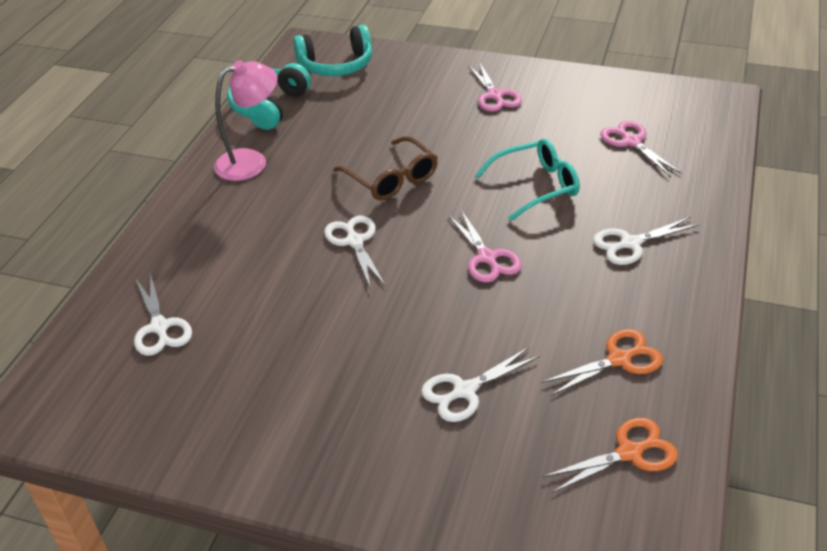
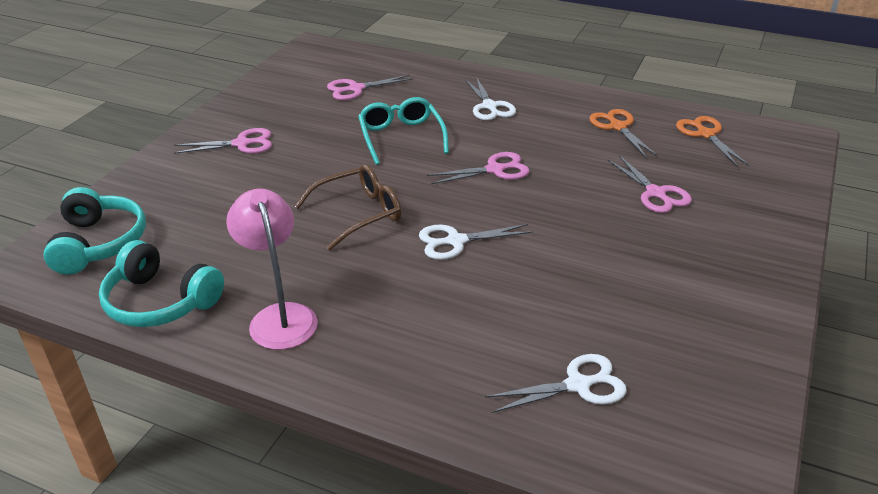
camera: 85 degrees left, 5 degrees down
white scissors [421,347,540,422] -> pink scissors [607,155,692,213]

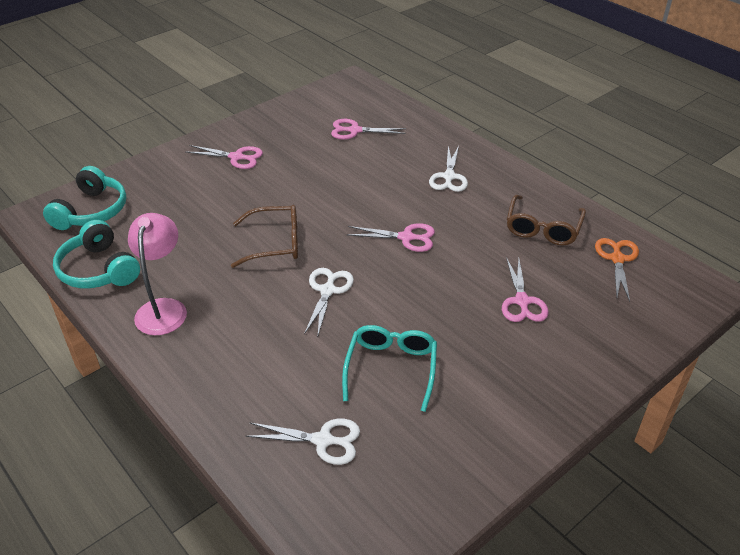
camera: 25 degrees right, 5 degrees up
turquoise glasses [358,97,449,165] -> turquoise glasses moved to [342,325,437,412]
white scissors [419,224,533,260] -> white scissors turned 90 degrees clockwise [304,268,354,335]
orange scissors [589,109,658,157] -> brown glasses [507,195,586,246]

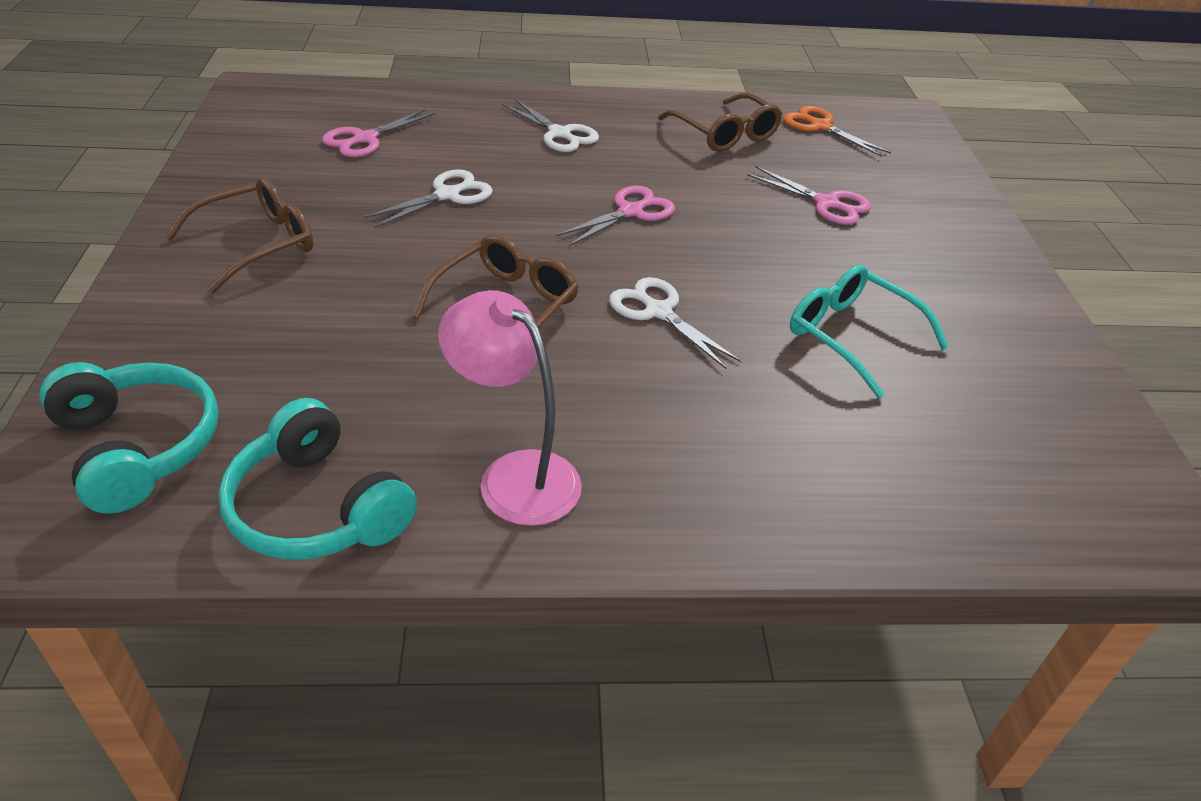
camera: 55 degrees left, 0 degrees up
turquoise headphones [53,220,140,288] -> turquoise headphones turned 45 degrees clockwise [218,398,417,560]
pink scissors [186,145,263,169] -> brown glasses [165,177,313,294]
white scissors [246,419,360,465] -> white scissors moved to [363,169,493,228]

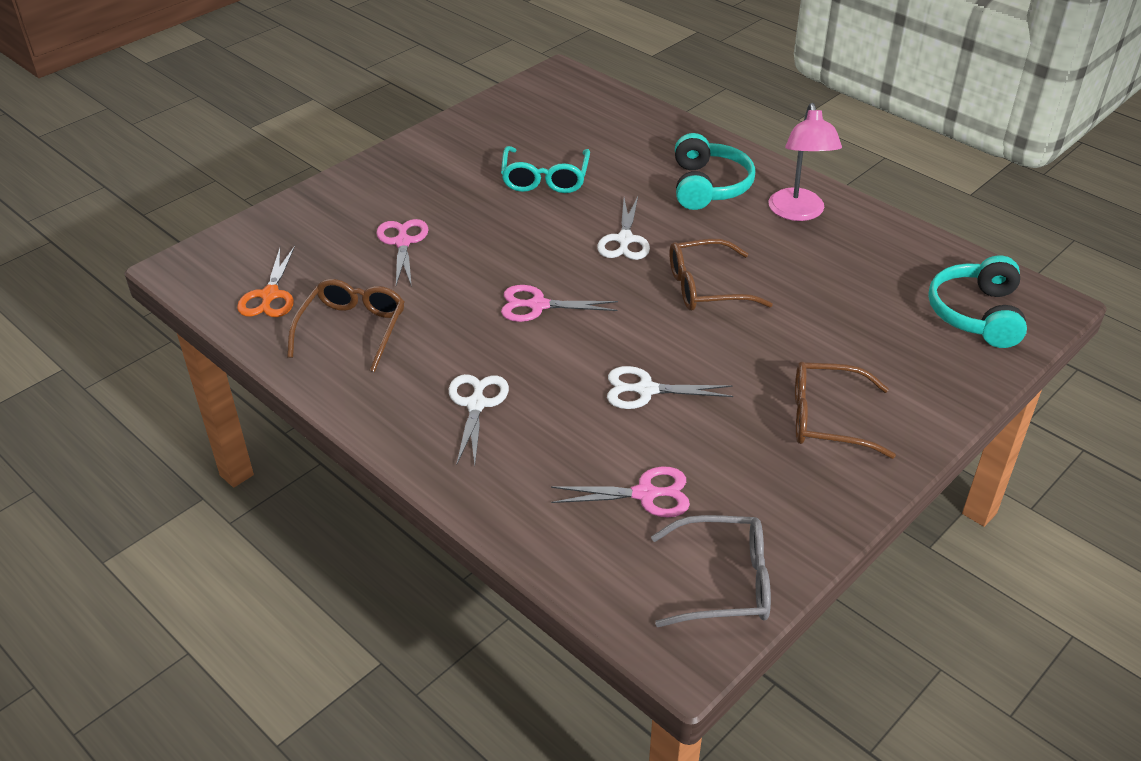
camera: 130 degrees left, 0 degrees up
turquoise headphones [218,398,417,560] -> turquoise headphones moved to [675,133,755,210]
none -> grey glasses [651,515,771,627]

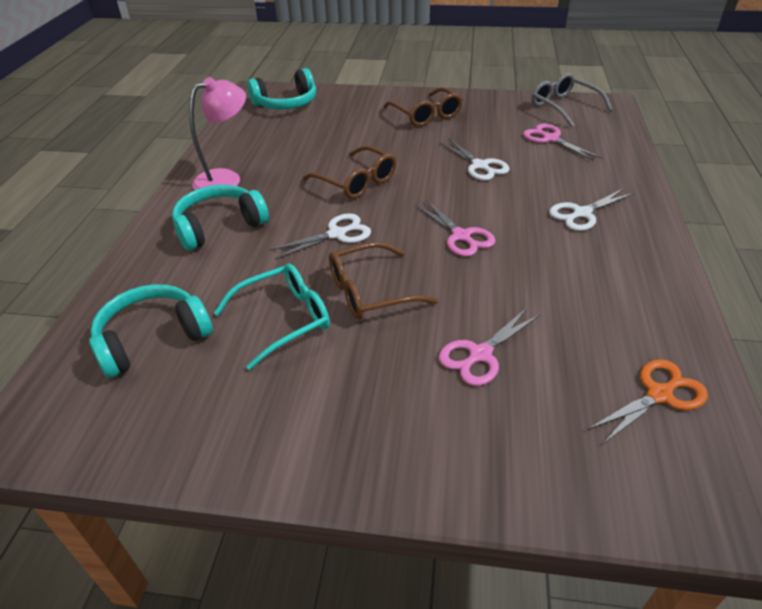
camera: 125 degrees left, 0 degrees up
brown glasses [287,279,404,372] -> brown glasses moved to [329,242,438,320]
none -> turquoise headphones [89,284,213,378]

